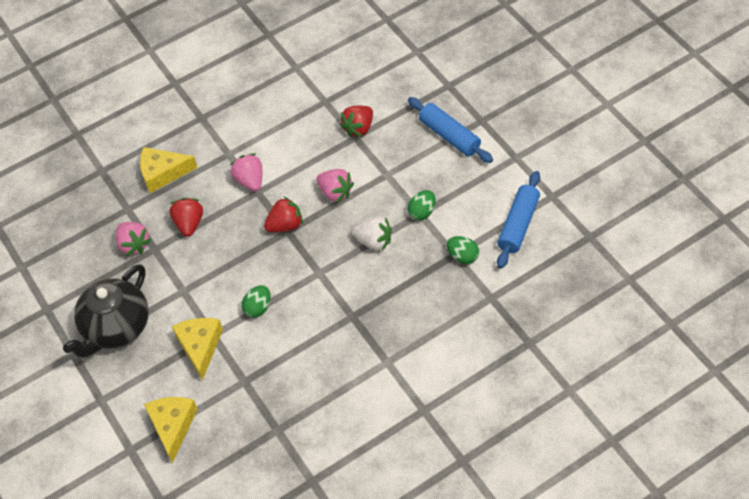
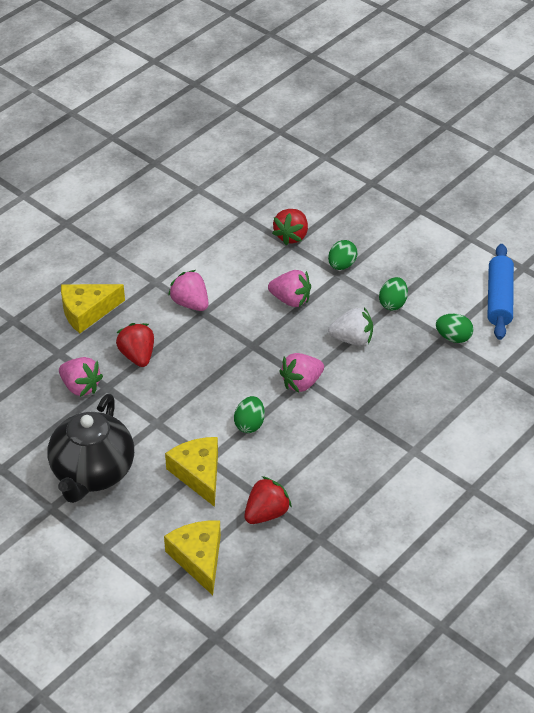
camera: 20 degrees left, 10 degrees down
red strawberry [264,197,303,232] -> red strawberry moved to [244,476,292,524]
blue rolling pin [408,97,493,163] -> none
none -> pink strawberry [279,353,324,392]
none -> green egg [328,240,357,270]

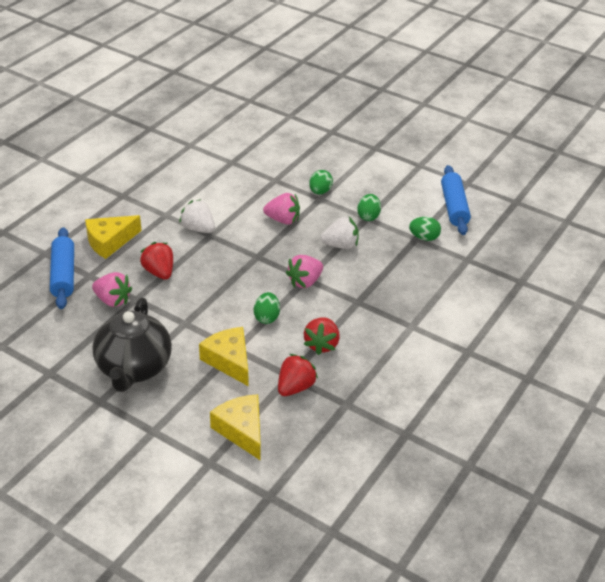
camera: 10 degrees left, 5 degrees down
pink strawberry [168,270,209,311] -> white strawberry [179,199,215,233]
red strawberry [272,209,308,245] -> red strawberry moved to [304,317,340,355]
none -> blue rolling pin [50,227,74,309]

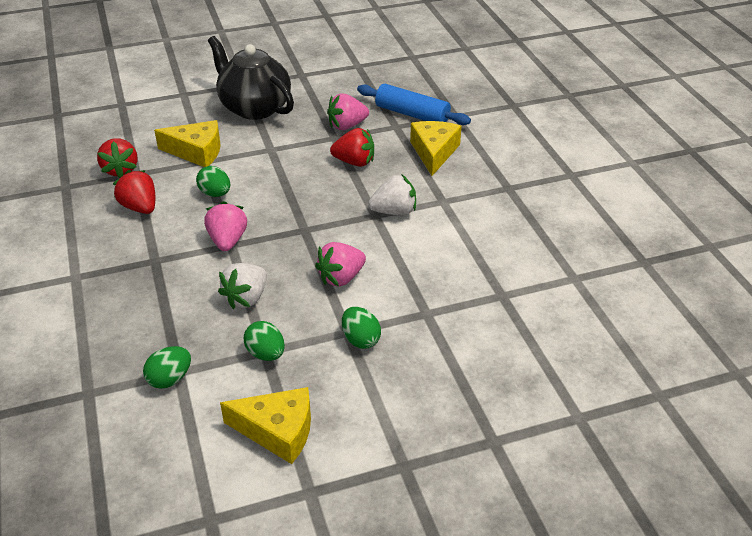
camera: 130 degrees right, 0 degrees up
yellow cheese [210,394,261,461] -> yellow cheese moved to [220,387,311,464]
blue rolling pin [441,165,471,235] -> none

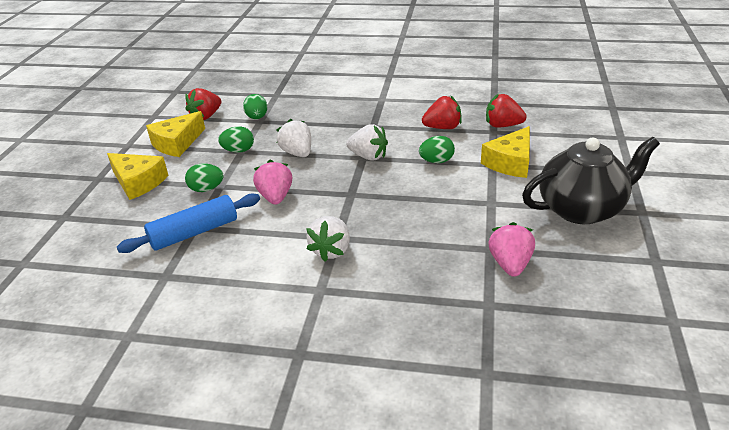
camera: 120 degrees right, 5 degrees down
pink strawberry [204,201,247,251] -> white strawberry [346,124,388,161]
red strawberry [330,128,374,167] -> red strawberry moved to [185,88,221,120]
blue rolling pin [357,84,471,125] -> blue rolling pin moved to [117,193,260,253]
yellow cheese [410,121,462,176] -> yellow cheese moved to [107,153,168,200]

